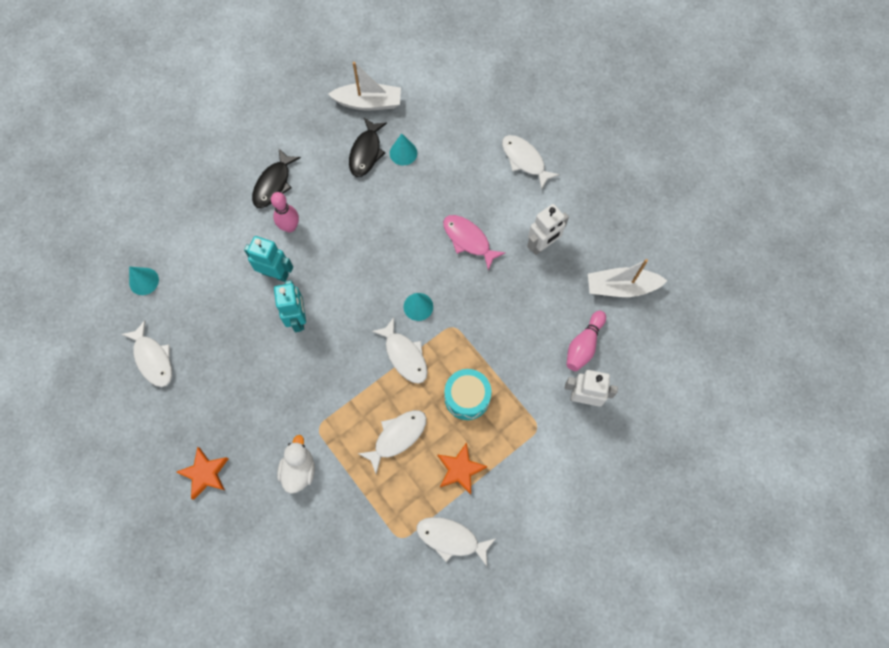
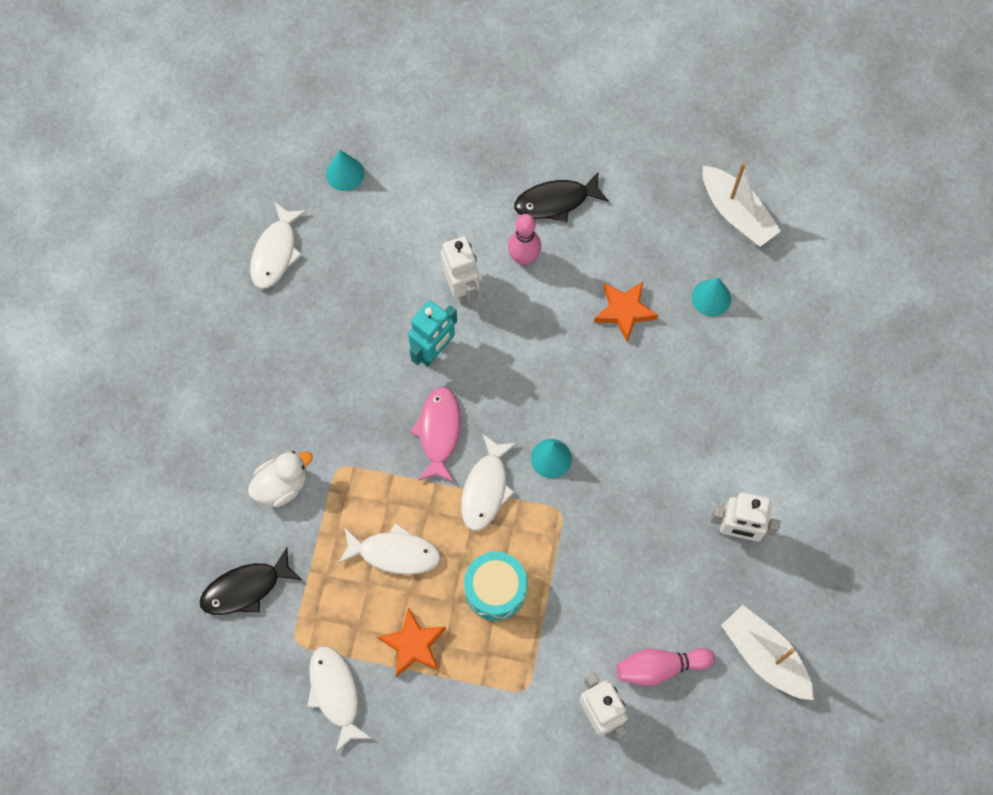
camera: 50 degrees right, 0 degrees up
orange star [177,447,229,500] -> orange star moved to [594,282,658,342]
turquoise robot [244,236,293,282] -> white robot [441,235,480,305]
black fish [349,118,387,177] -> black fish moved to [200,548,301,615]
pink fish [443,215,505,270] -> pink fish moved to [410,387,461,482]
white fish [502,135,560,190] -> none

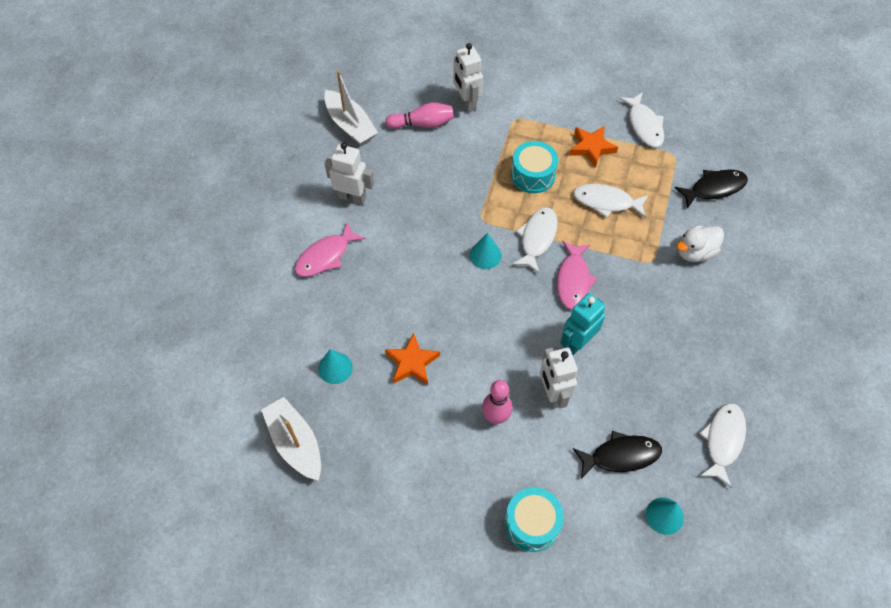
camera: 175 degrees left, 10 degrees down
black fish [514,171,609,222] -> black fish moved to [573,431,662,479]
none -> pink fish [294,221,366,277]
none -> turquoise drum [505,487,564,552]

